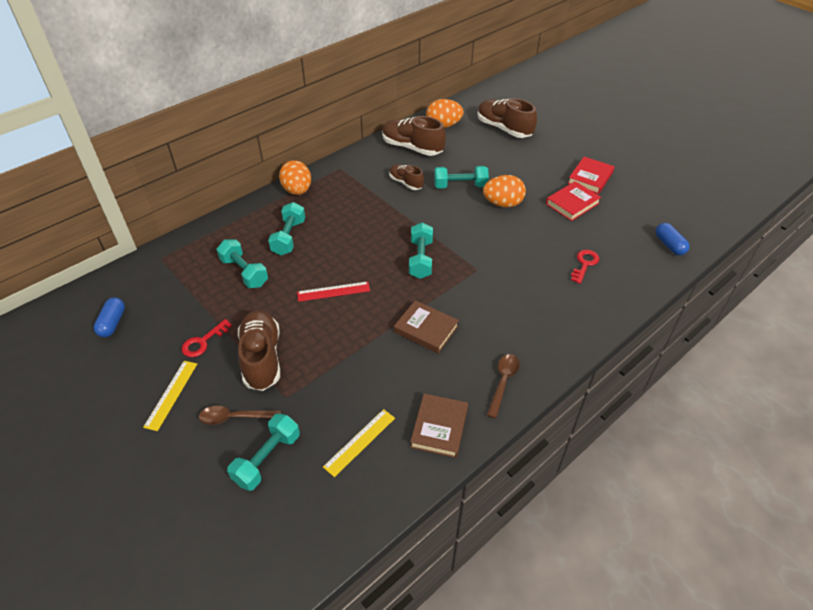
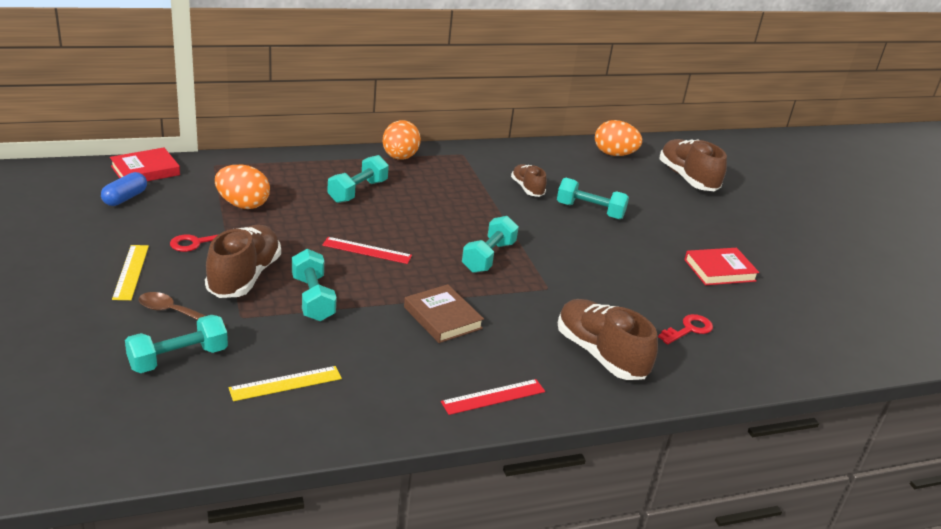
camera: 20 degrees right, 15 degrees down
yellow ruler [143,361,197,431] -> yellow ruler turned 45 degrees counterclockwise [112,245,149,300]
turquoise dumbbell [216,239,268,288] -> turquoise dumbbell moved to [292,249,337,321]
brown shoe [382,116,446,156] -> brown shoe moved to [558,299,658,380]
brown book [410,394,468,458] -> none
orange egg [483,175,526,207] -> orange egg moved to [215,165,270,209]
brown spoon [487,354,520,418] -> red ruler [441,379,545,415]
red book [568,157,614,194] -> red book moved to [110,148,180,181]
blue capsule [655,223,690,255] -> none

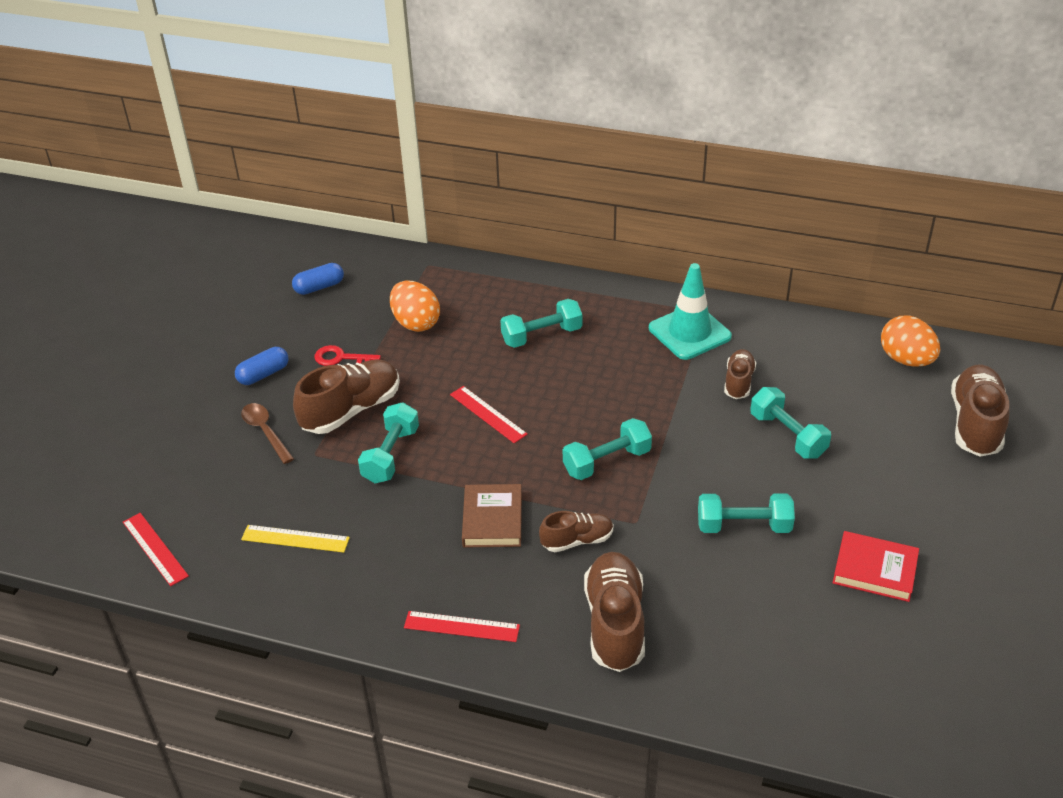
camera: 40 degrees right, 10 degrees up
red book [110,148,180,181] -> none
yellow ruler [112,245,149,300] -> blue capsule [235,347,289,385]
turquoise dumbbell [125,315,228,373] -> turquoise dumbbell moved to [698,493,795,533]
orange egg [383,120,421,160] -> none
red key [658,314,713,344] -> none
none -> red ruler [123,513,189,586]
none -> brown shoe [539,511,613,552]
none -> turquoise traffic cone [649,263,732,360]

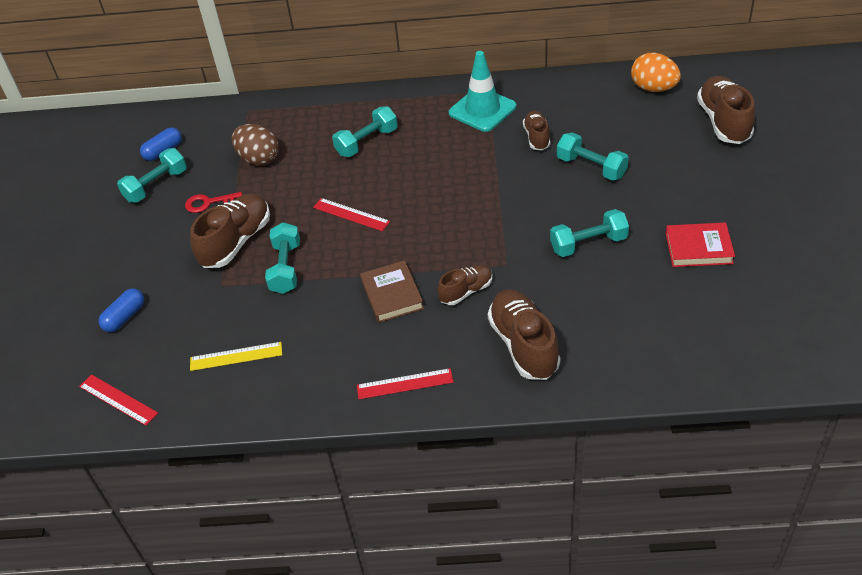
camera: 15 degrees left, 5 degrees up
blue capsule [235,347,289,385] -> blue capsule moved to [99,288,144,332]
brown spoon [241,403,294,464] -> none
orange egg [390,280,440,332] -> brown egg [232,124,279,166]
turquoise dumbbell [563,418,652,480] -> turquoise dumbbell moved to [117,148,187,203]

